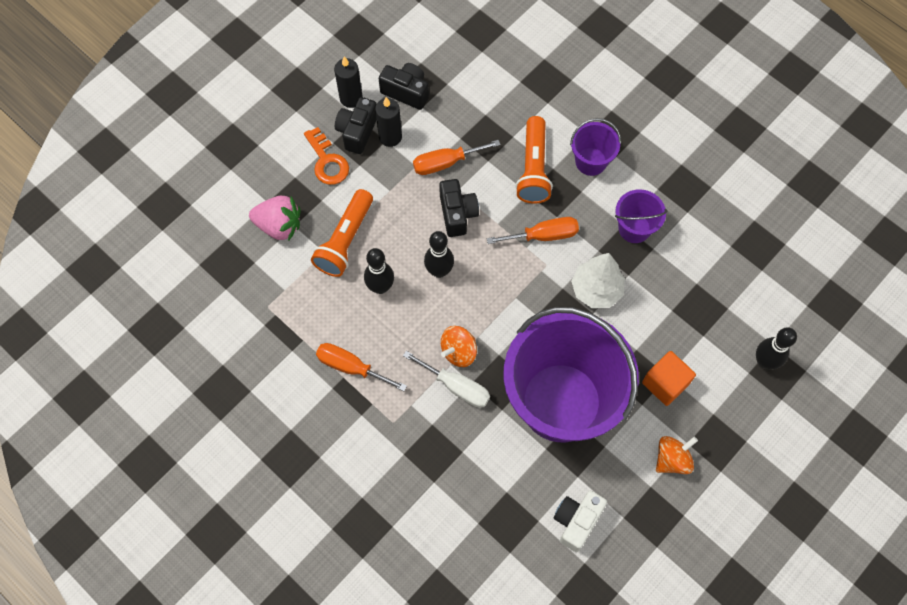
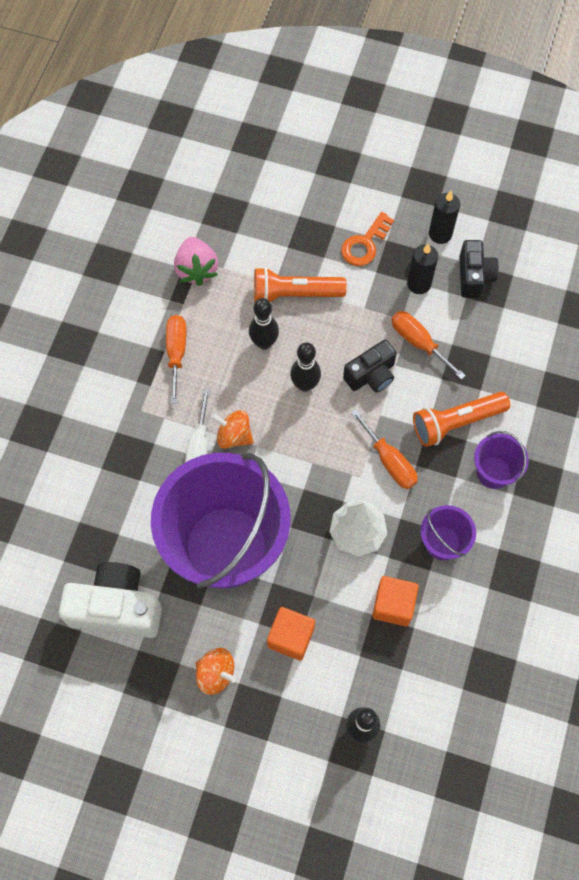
camera: 65 degrees right, 0 degrees up
pink strawberry [249,196,300,241] -> pink strawberry moved to [174,237,218,286]
black camera [335,97,377,154] -> none
white camera [554,491,607,552] -> white camera [59,562,162,638], size x1.61
none -> orange cube [372,576,419,626]

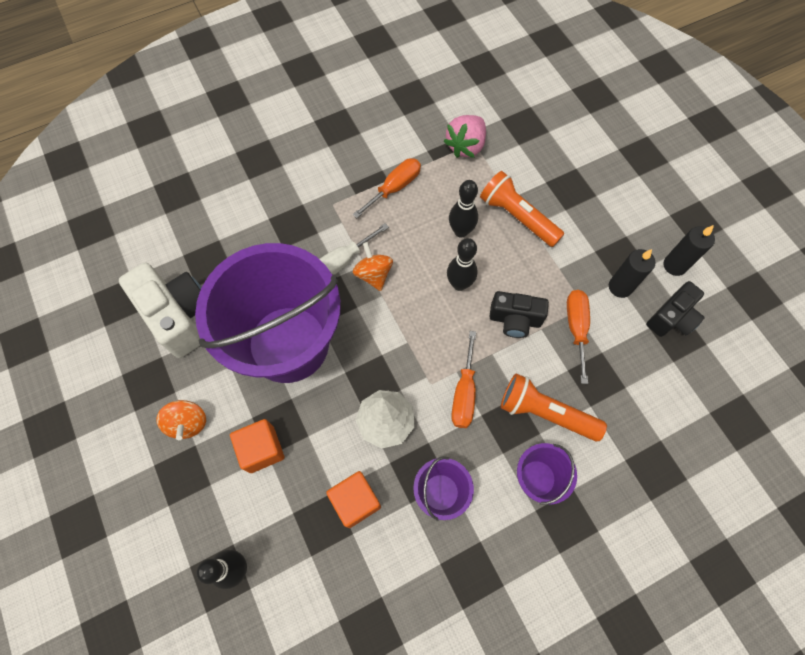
camera: 45 degrees right, 0 degrees up
orange key [341,212,394,266] -> none

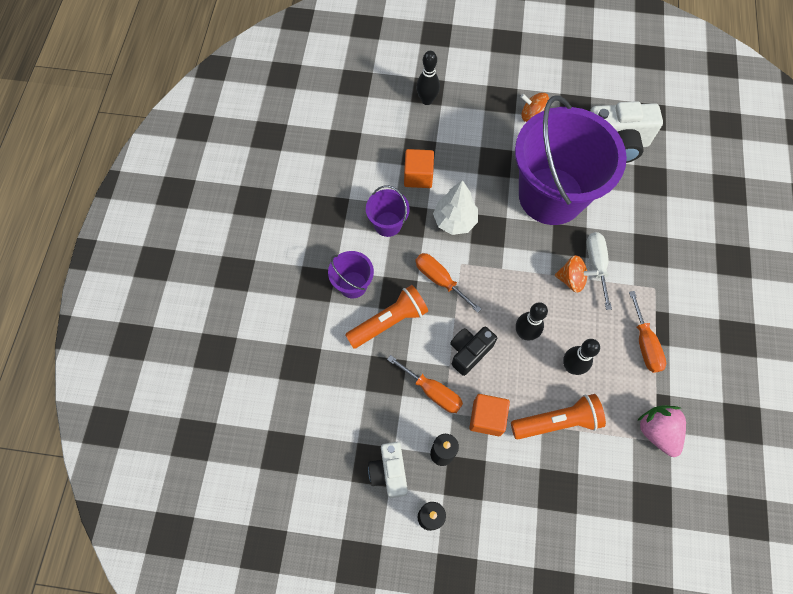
camera: 125 degrees right, 0 degrees up
orange cube [230,419,284,473] -> orange cube moved to [469,394,510,436]
black camera [646,281,705,337] -> white camera [368,442,408,498]

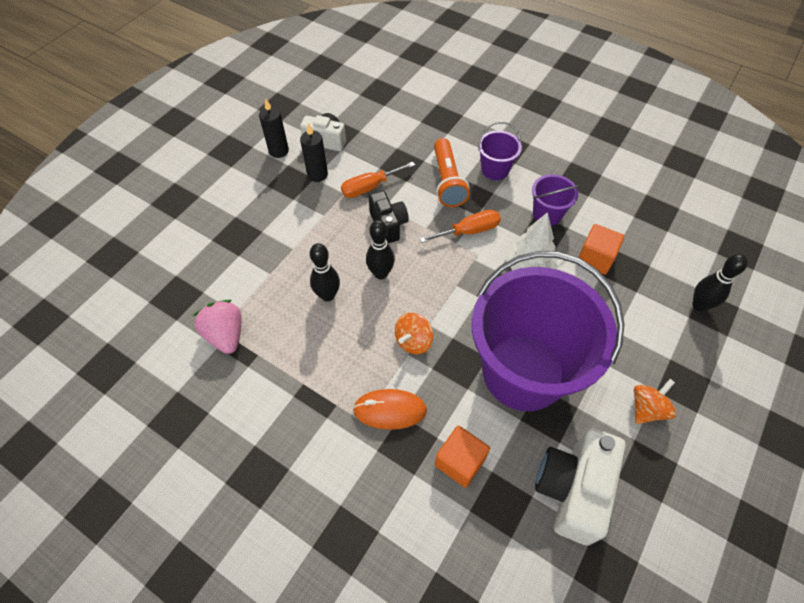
camera: 115 degrees right, 10 degrees down
orange cube [469,394,510,436] -> orange cube moved to [435,426,490,488]
orange flashlight [511,394,606,439] -> none
white screwdriver [587,232,612,310] -> none
orange screwdriver [629,291,666,373] -> none
pink strawberry [637,405,686,457] -> pink strawberry turned 120 degrees counterclockwise [193,300,241,354]
none -> orange mouse [353,389,427,430]

